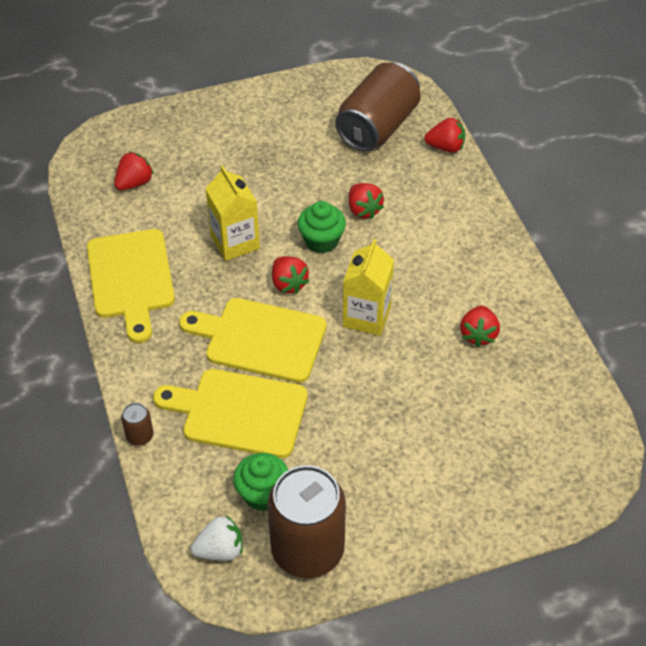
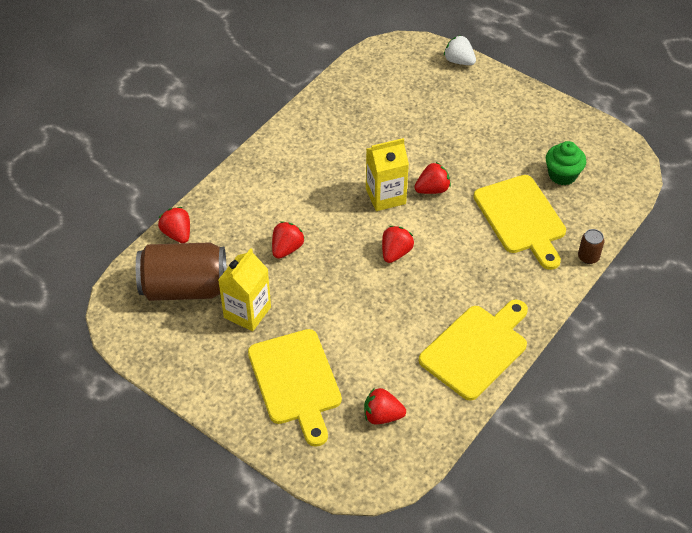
camera: 125 degrees left, 0 degrees up
yellow cutting board [179,298,327,383] -> yellow cutting board moved to [248,329,342,447]
white strawberry [191,515,243,561] -> white strawberry moved to [444,35,476,65]
yellow carton [205,165,260,261] -> yellow carton moved to [218,248,271,331]
brown can [267,465,346,578] -> none
green cupcake [298,201,346,253] -> none
red strawberry [460,306,500,347] -> red strawberry moved to [414,162,451,194]

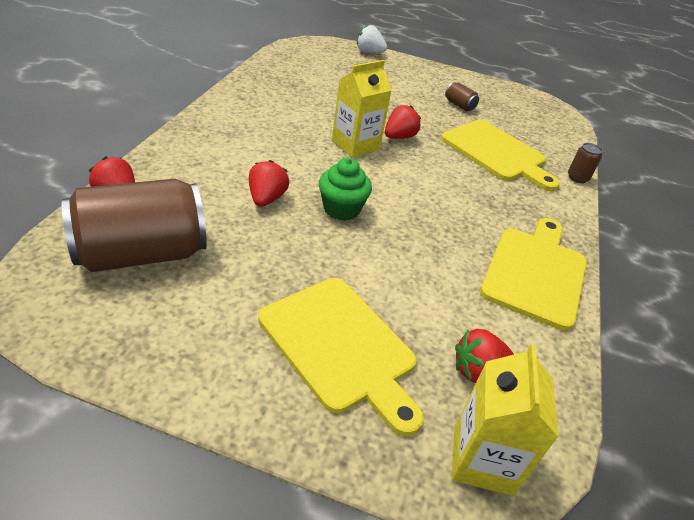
camera: 25 degrees left, 10 degrees down
yellow carton [218,248,271,331] -> yellow carton moved to [452,344,558,496]
red strawberry [382,226,414,263] -> none
green cupcake [546,141,586,186] -> green cupcake moved to [319,158,372,221]
none -> brown can [445,82,479,111]

